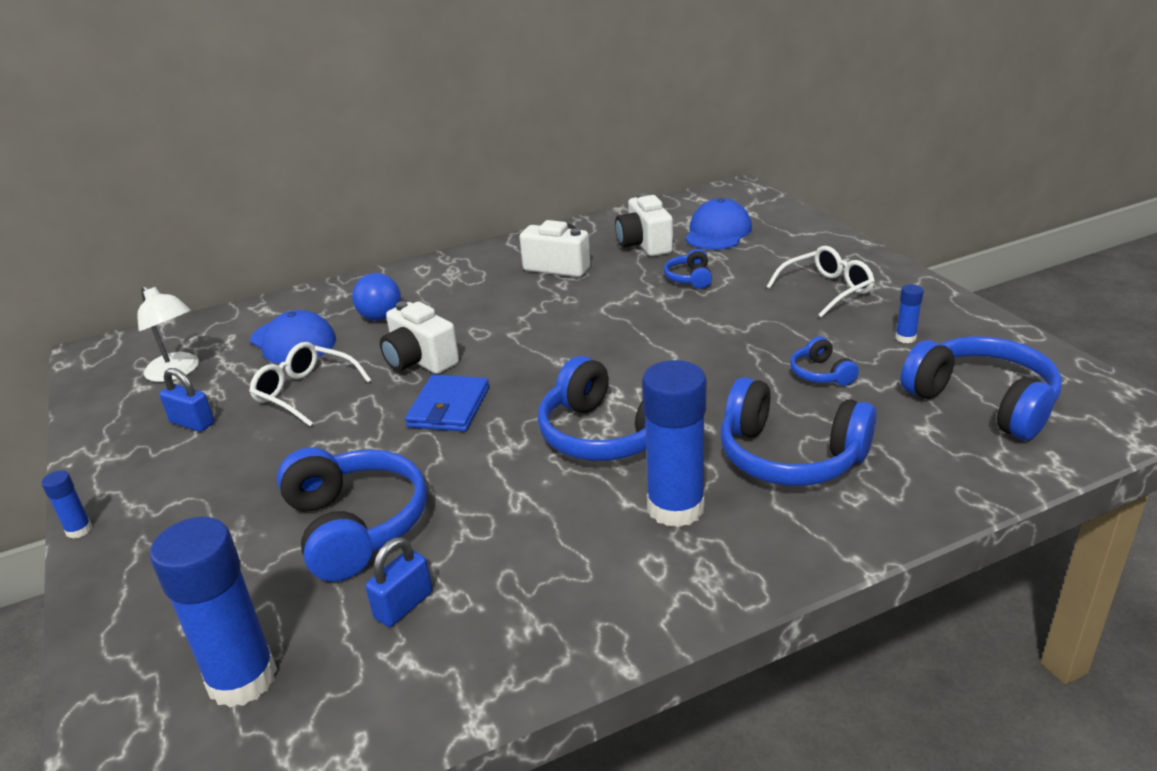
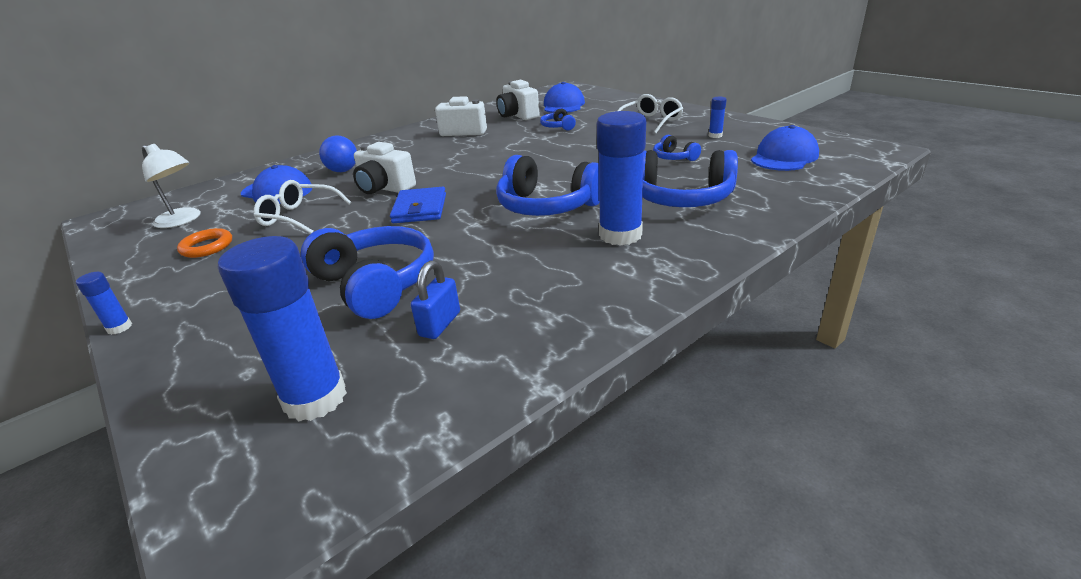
camera: 15 degrees left, 0 degrees up
blue padlock [160,368,214,432] -> orange ring [177,228,232,258]
blue headphones [901,336,1062,441] -> blue cap [751,125,819,171]

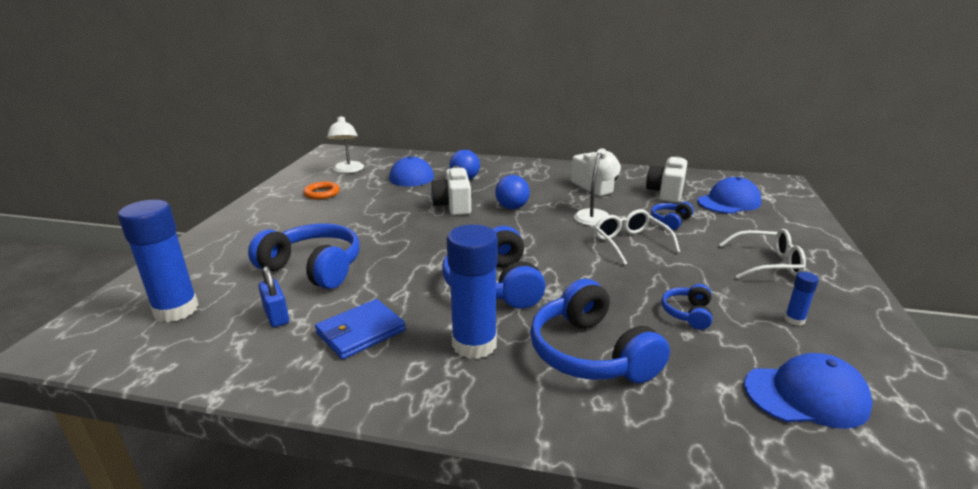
camera: 50 degrees right, 5 degrees down
blue glue stick [76,272,132,335] -> none
white glasses [254,180,351,234] -> white glasses moved to [594,209,680,265]
blue headphones [300,226,434,319] -> blue headphones turned 75 degrees counterclockwise [248,223,360,289]
blue wallet [390,187,446,223] -> blue wallet moved to [315,299,406,359]
blue padlock [411,260,460,339] -> blue padlock turned 75 degrees clockwise [258,266,289,327]
none -> blue ball [495,175,530,209]
none -> white lamp [574,148,621,226]

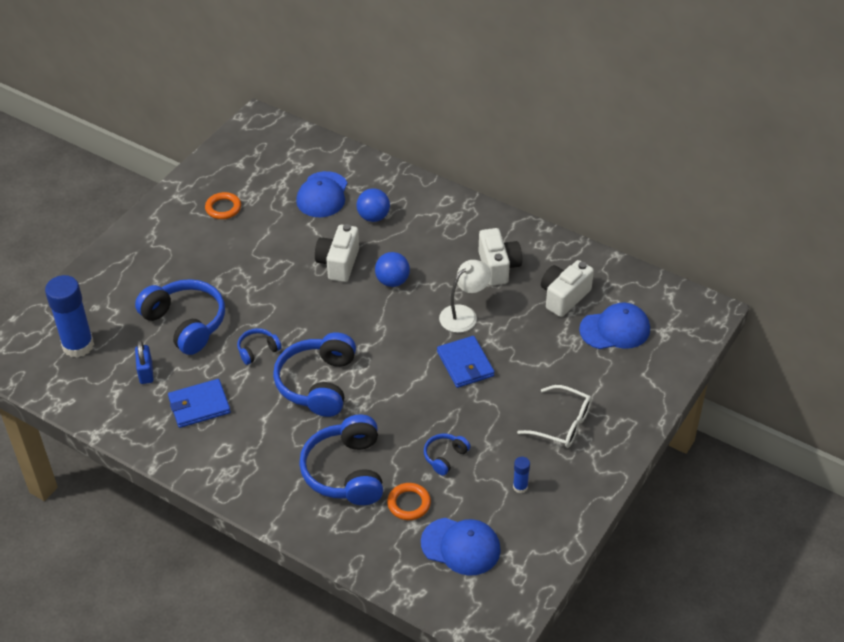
camera: 20 degrees right, 20 degrees up
white lamp [327,115,364,173] -> none
blue glue stick [447,225,498,359] -> none
white glasses [594,209,680,265] -> blue wallet [437,336,494,388]
blue headphones [651,202,694,230] -> blue headphones moved to [237,328,282,365]
none -> orange ring [387,483,431,520]

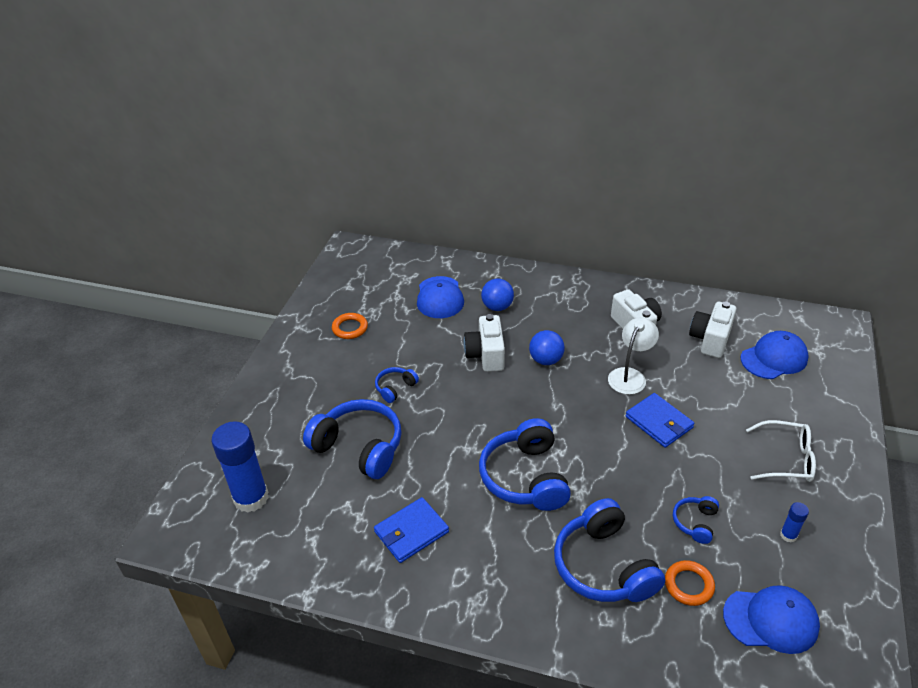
camera: 15 degrees left, 5 degrees down
blue padlock [135,340,154,384] -> none
blue headphones [237,328,282,365] -> blue headphones moved to [375,367,419,403]

